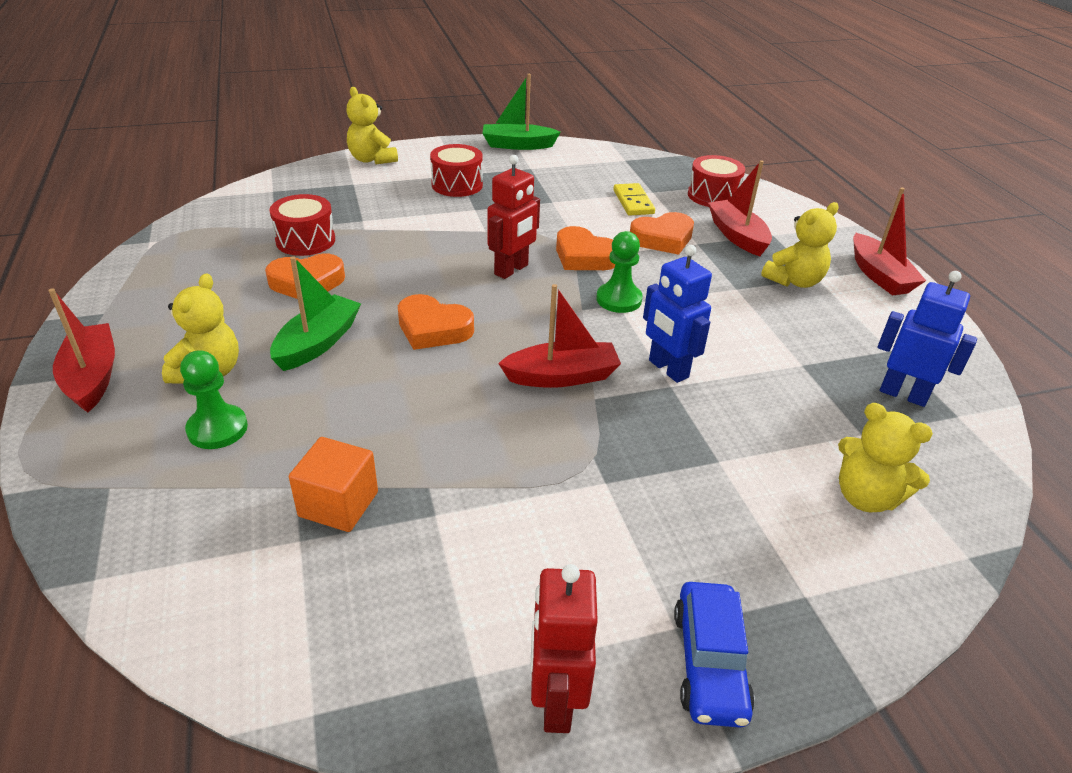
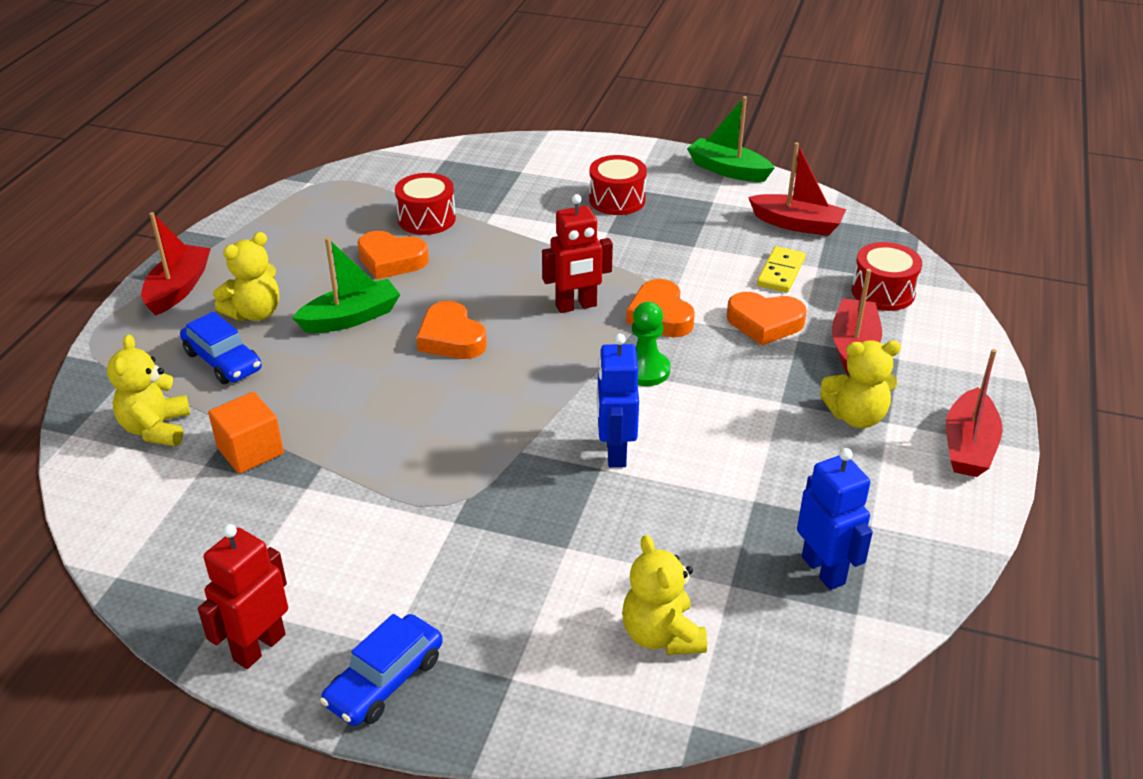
camera: 35 degrees right, 0 degrees up
green pawn [180,350,248,449] -> blue car [180,312,262,384]
yellow teddy bear [346,87,398,164] -> yellow teddy bear moved to [107,334,190,446]
red boat [498,284,621,388] -> red boat moved to [748,142,846,236]

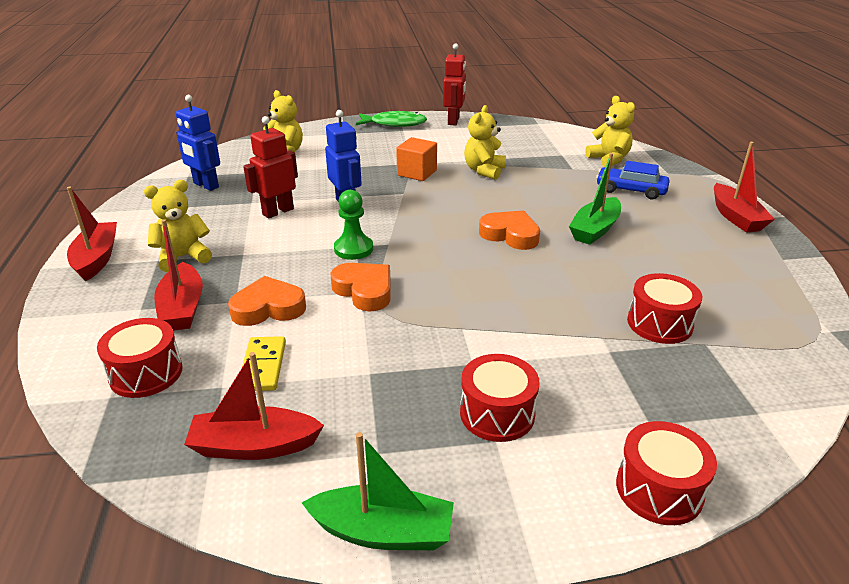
camera: 155 degrees right, 5 degrees down
orange cube [208,392,284,474] -> orange cube moved to [396,137,437,181]
yellow teddy bear [213,232,279,321] -> yellow teddy bear moved to [464,105,506,180]
blue car [320,614,443,726] -> green fish [356,111,427,127]
orange heart [357,231,429,279] -> none
red robot [542,194,613,313] -> red robot moved to [243,116,298,218]
none -> red drum [616,421,717,525]

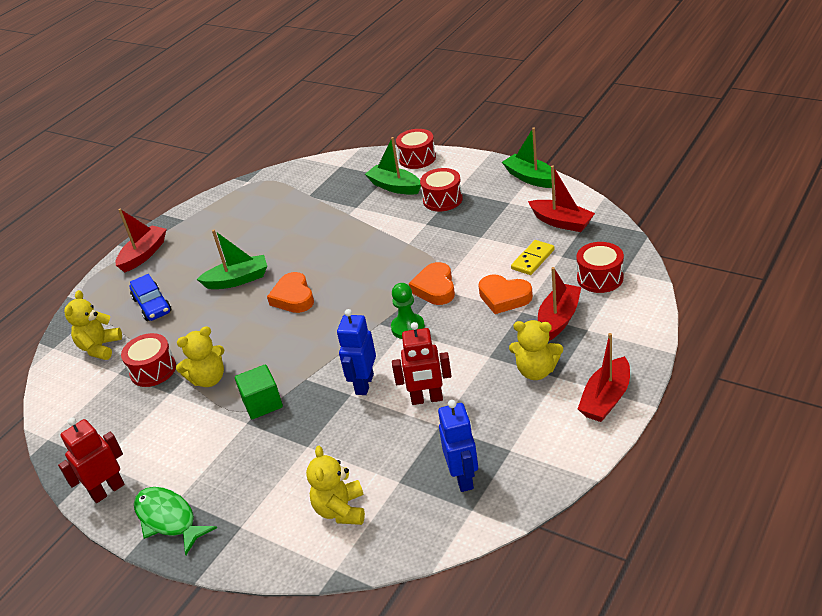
camera: 135 degrees left, 5 degrees up
orange cube [396,137,437,181] -> green cube [235,364,283,419]
red drum [627,273,702,344] -> red drum moved to [121,333,176,387]
none -> green boat [365,137,421,195]

